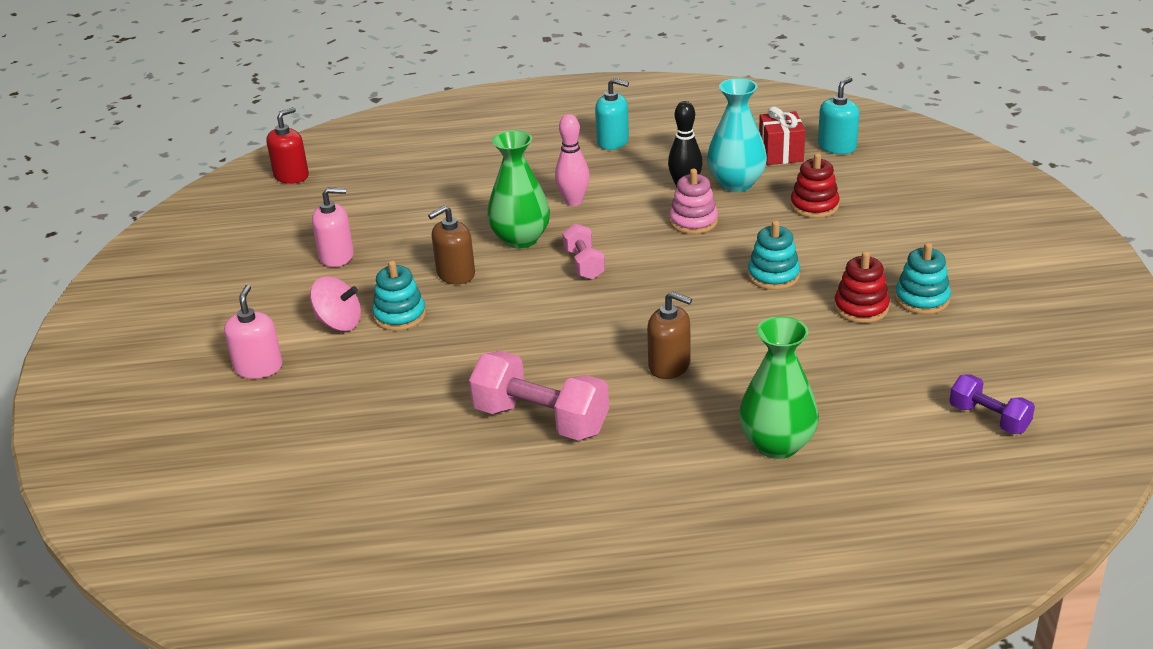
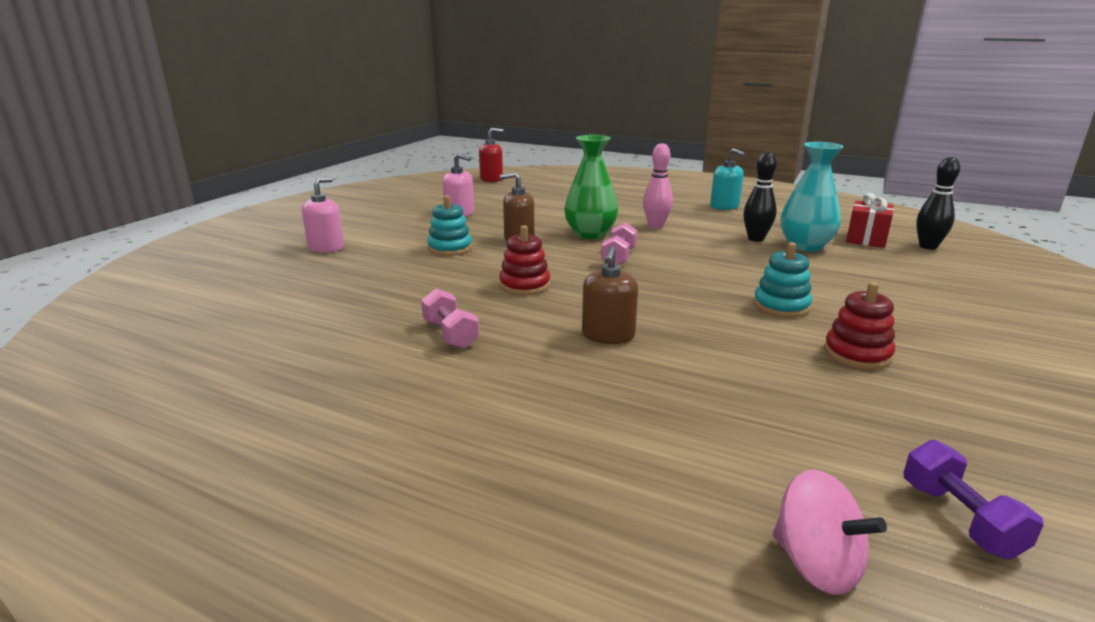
camera: 30 degrees right, 10 degrees down
pink spinning top [310,276,361,331] -> pink spinning top moved to [773,469,887,595]
pink dumbbell [469,351,609,441] -> pink dumbbell [421,289,479,349], size x0.57
brown soap dispenser [647,291,692,379] -> brown soap dispenser turned 45 degrees clockwise [582,246,638,344]
pink stacking toy [669,169,718,234] -> none
green vase [739,316,819,459] -> none
red stacking toy [790,153,840,218] -> red stacking toy moved to [499,225,550,295]
turquoise soap dispenser [818,77,859,154] -> black bowling pin [916,157,960,250]
turquoise stacking toy [895,243,951,314] -> none

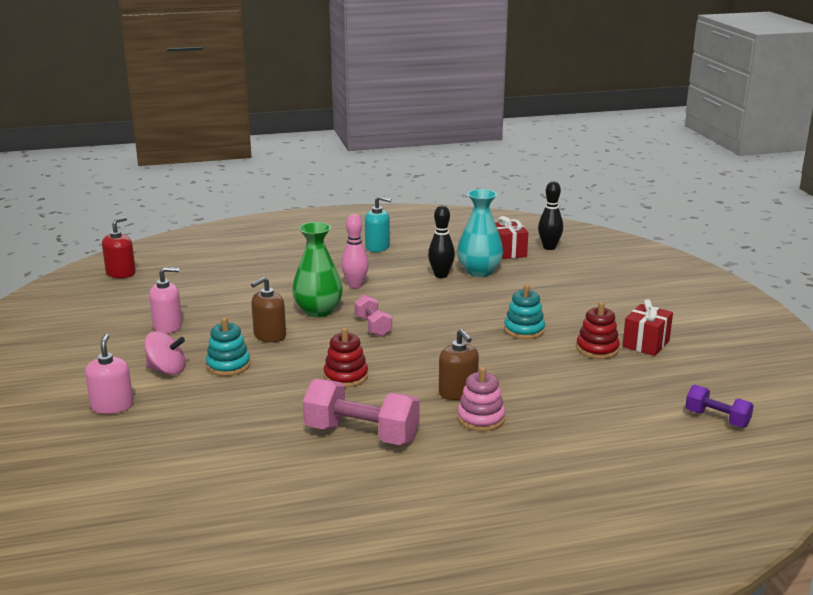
camera: 40 degrees left, 0 degrees up
pink dumbbell [421,289,479,349] -> pink dumbbell [303,379,420,445], size x1.75
pink spinning top [773,469,887,595] -> pink spinning top moved to [144,331,185,375]
none -> pink stacking toy [457,367,505,431]
none -> red gift [623,299,673,356]

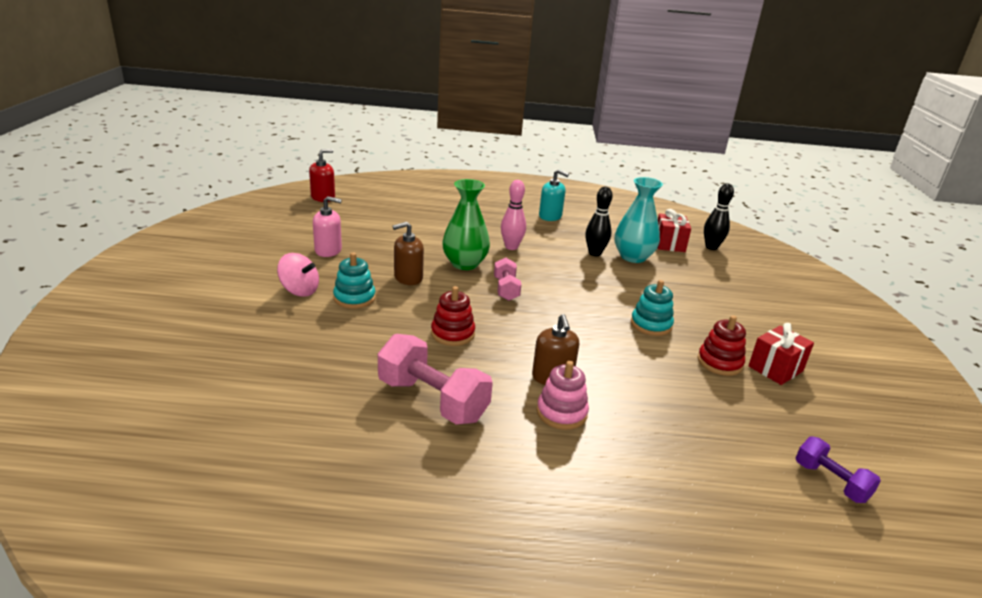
camera: 15 degrees right, 5 degrees up
pink soap dispenser [85,334,133,414] -> none

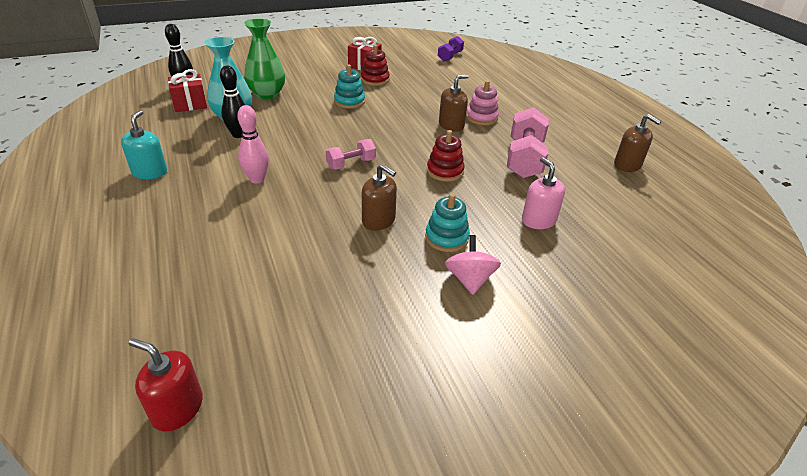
camera: 115 degrees left, 10 degrees up
pink soap dispenser [313,196,342,257] -> pink soap dispenser moved to [522,157,565,229]
green vase [442,179,490,270] -> green vase moved to [244,18,285,99]
none -> brown soap dispenser [614,114,661,172]

